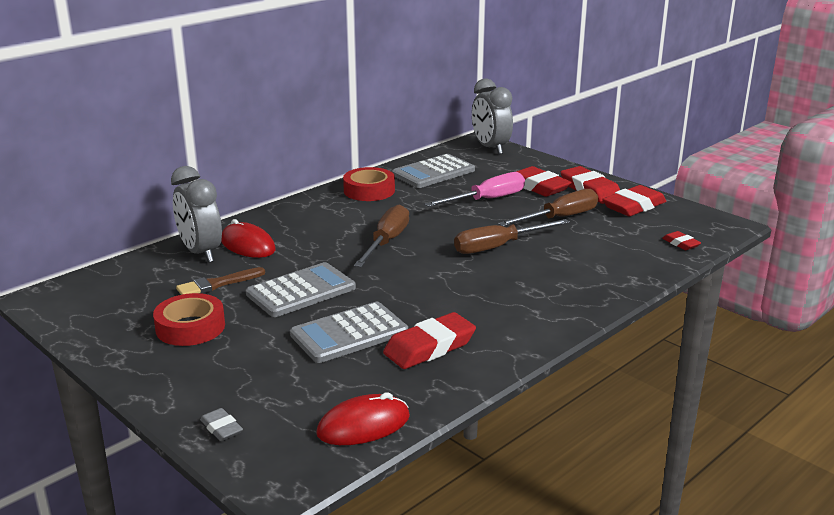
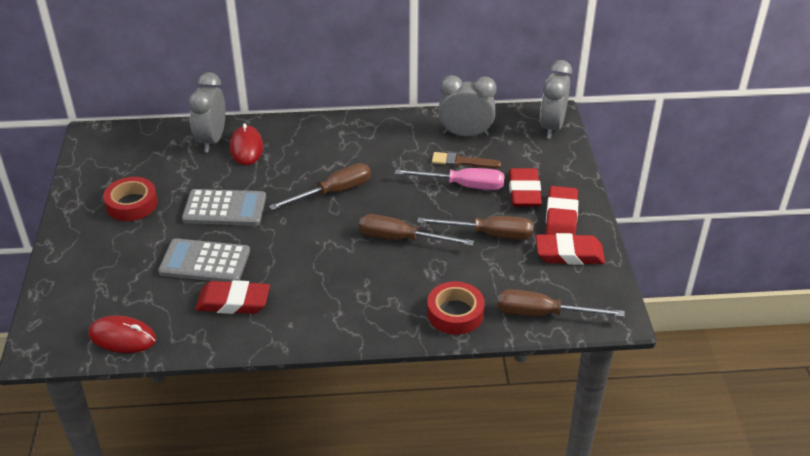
camera: 40 degrees right, 15 degrees up
brown brush [176,267,265,295] -> brown brush moved to [432,152,502,168]
grey eraser [200,408,243,441] -> none
red tape [343,167,395,201] -> red tape moved to [427,281,485,335]
grey calculator [392,154,475,188] -> grey clock [439,75,497,137]
red eraser [662,231,701,250] -> brown screwdriver [497,289,625,317]

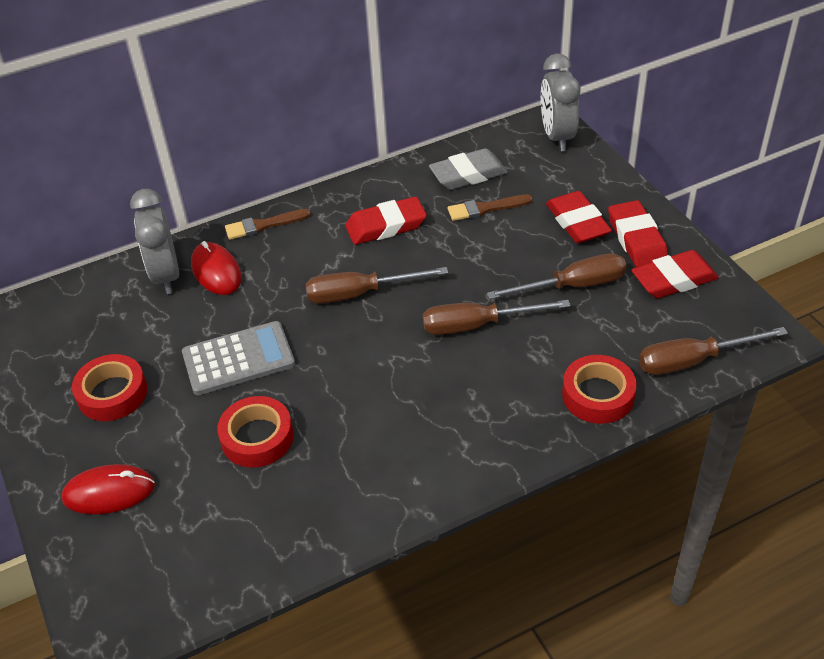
camera: 20 degrees left, 5 degrees up
red mouse [88,315,156,353] -> red mouse moved to [62,464,155,514]
grey calculator [158,238,250,282] -> red tape [217,396,294,468]
red eraser [195,280,270,314] -> red eraser moved to [345,196,427,245]
brown screwdriver [269,163,371,210] -> brown screwdriver turned 135 degrees counterclockwise [306,267,448,304]
pink screwdriver [395,168,505,190] -> none
grey clock [439,75,497,137] -> grey eraser [429,148,508,190]
none -> brown brush [225,209,311,240]

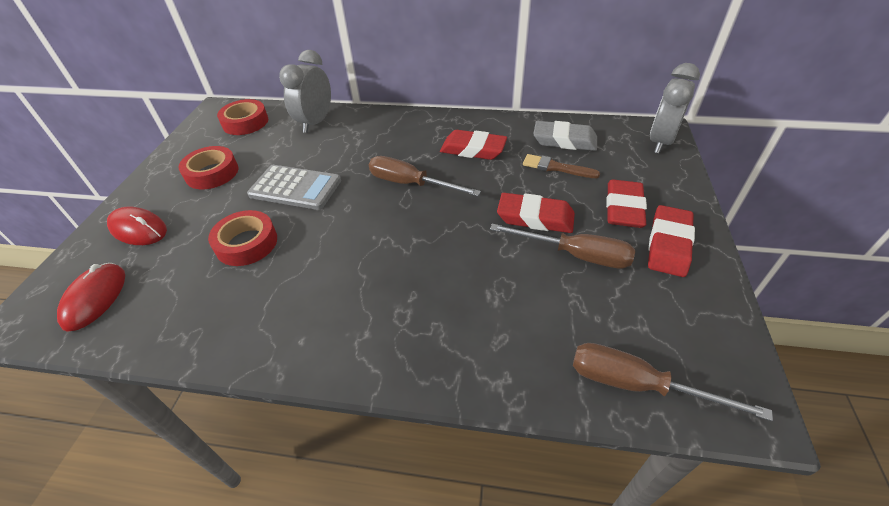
camera: 35 degrees right, 0 degrees up
red mouse [191,241,242,295] -> red mouse moved to [57,263,125,332]
brown brush [225,209,311,240] -> none
brown screwdriver [423,300,570,335] -> none
red tape [562,355,637,424] -> red tape moved to [217,99,268,135]
red eraser [632,250,719,298] -> red eraser moved to [497,193,575,233]

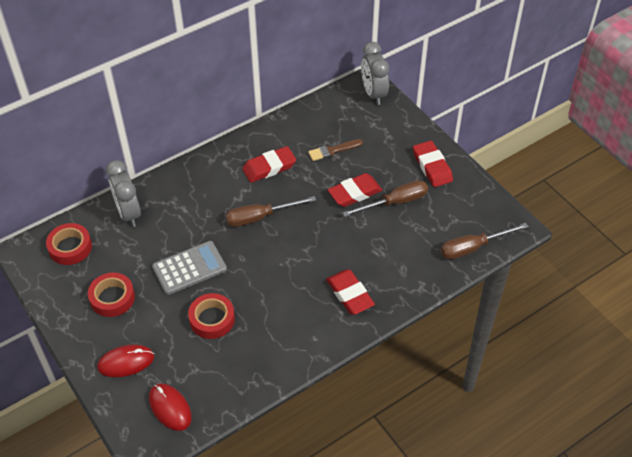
camera: 45 degrees left, 5 degrees up
grey eraser [533,121,597,151] -> none
red eraser [606,179,647,228] -> red eraser moved to [326,269,375,315]

